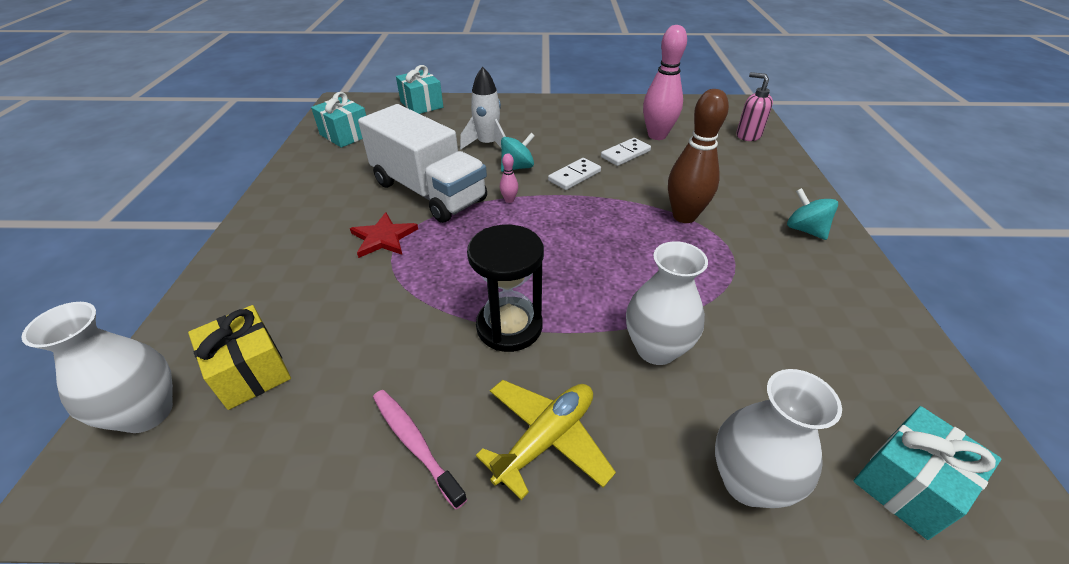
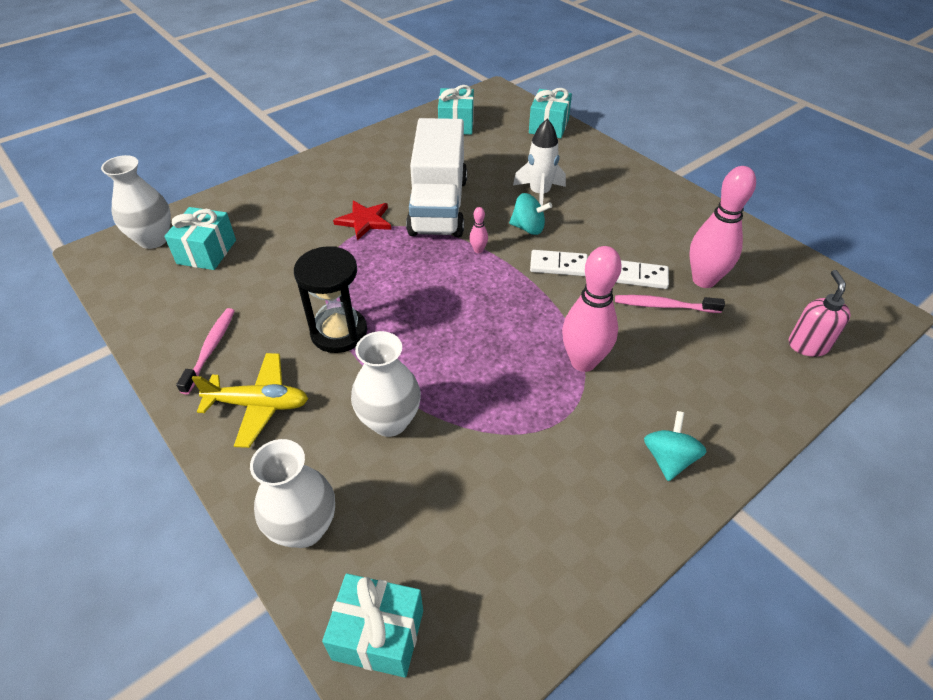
camera: 50 degrees right, 5 degrees up
yellow gift [188,305,291,410] -> turquoise gift [164,207,236,270]
brown bowling pin [668,89,729,223] -> pink bowling pin [562,246,622,372]
none -> pink toothbrush [615,295,725,313]

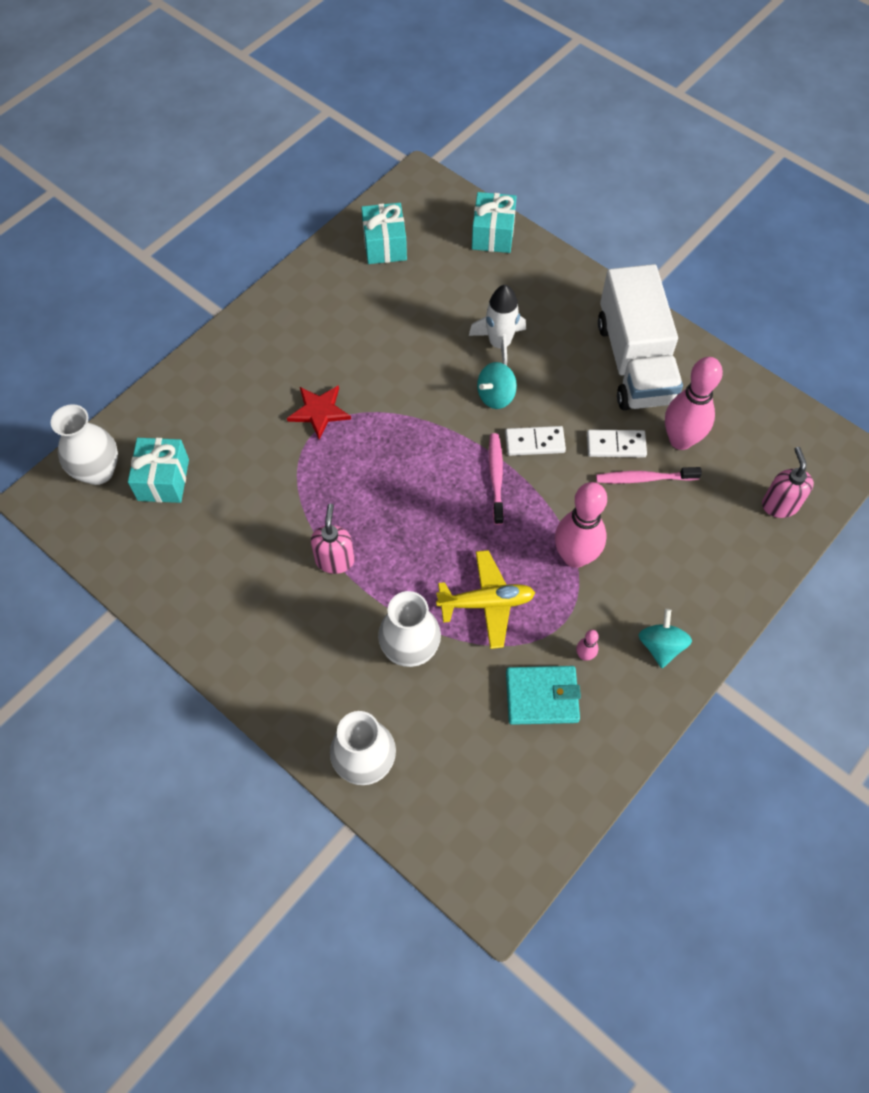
camera: 10 degrees left, 15 degrees up
pink toothbrush [176,308,235,395] -> pink toothbrush moved to [489,433,504,525]
yellow plane [192,353,308,448] -> yellow plane moved to [436,550,535,649]
black hourglass [294,246,367,353] -> pink soap dispenser [311,504,355,574]
turquoise gift [322,574,423,678] -> none
white truck [406,118,467,237] -> white truck moved to [598,264,683,410]
pink bowling pin [469,207,488,253] -> pink bowling pin moved to [576,630,599,661]
turquoise spinning top [509,193,552,235] -> turquoise spinning top turned 135 degrees clockwise [477,362,517,409]
none -> turquoise wallet [506,666,581,725]

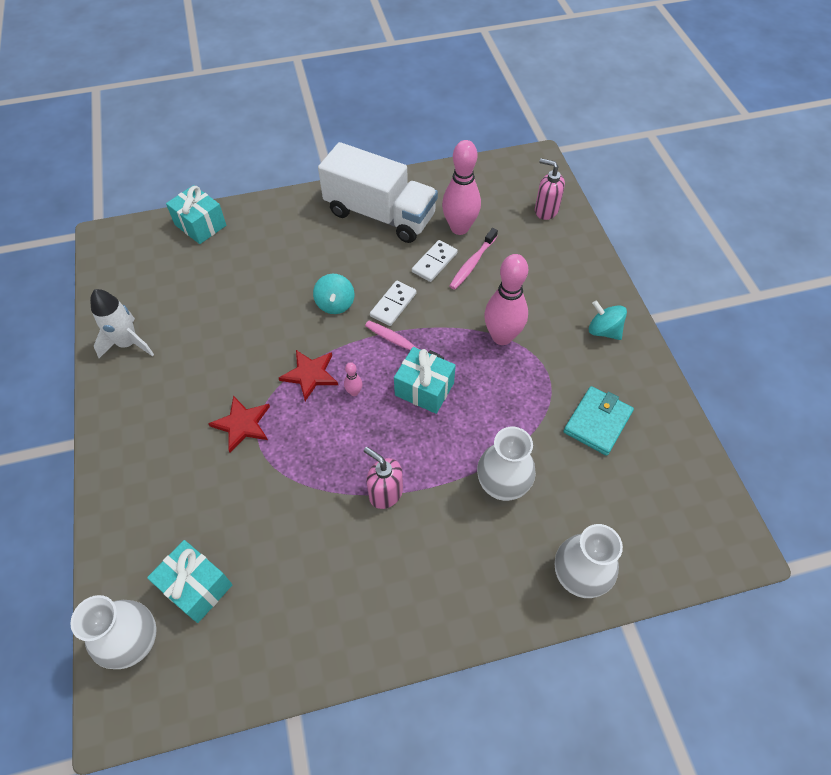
camera: 55 degrees left, 5 degrees down
turquoise gift [361,203,407,264] -> turquoise gift moved to [394,347,456,414]
yellow plane [436,550,535,649] -> none
white rocket [469,285,526,366] -> white rocket moved to [90,289,154,358]
pink bowling pin [576,630,599,661] -> pink bowling pin moved to [344,362,362,396]
none -> red star [279,350,338,401]

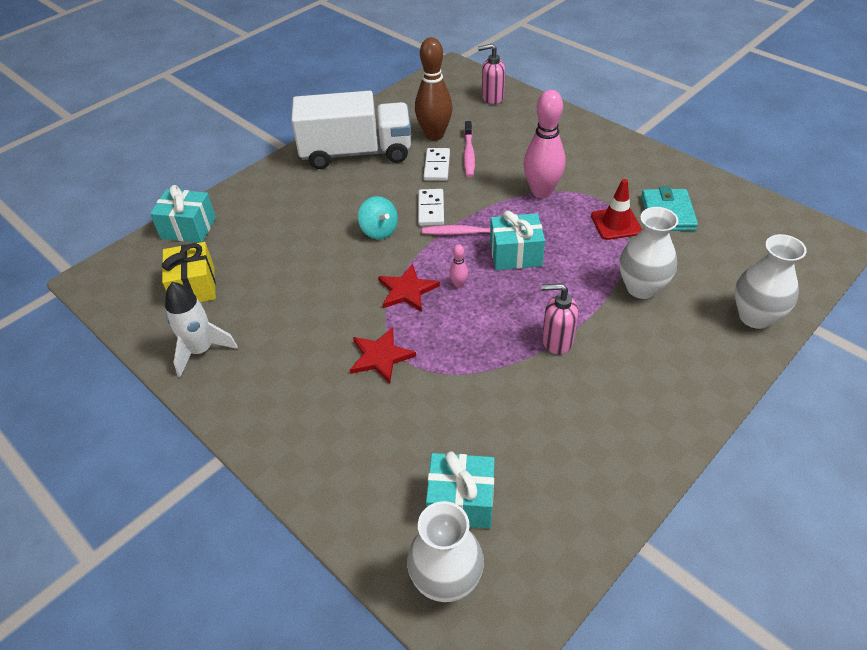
camera: 30 degrees left, 10 degrees down
pink bowling pin [442,140,481,235] -> brown bowling pin [415,37,452,141]
turquoise spinning top [589,300,627,340] -> none
none -> yellow gift [162,242,216,302]
none -> red traffic cone [591,179,642,240]

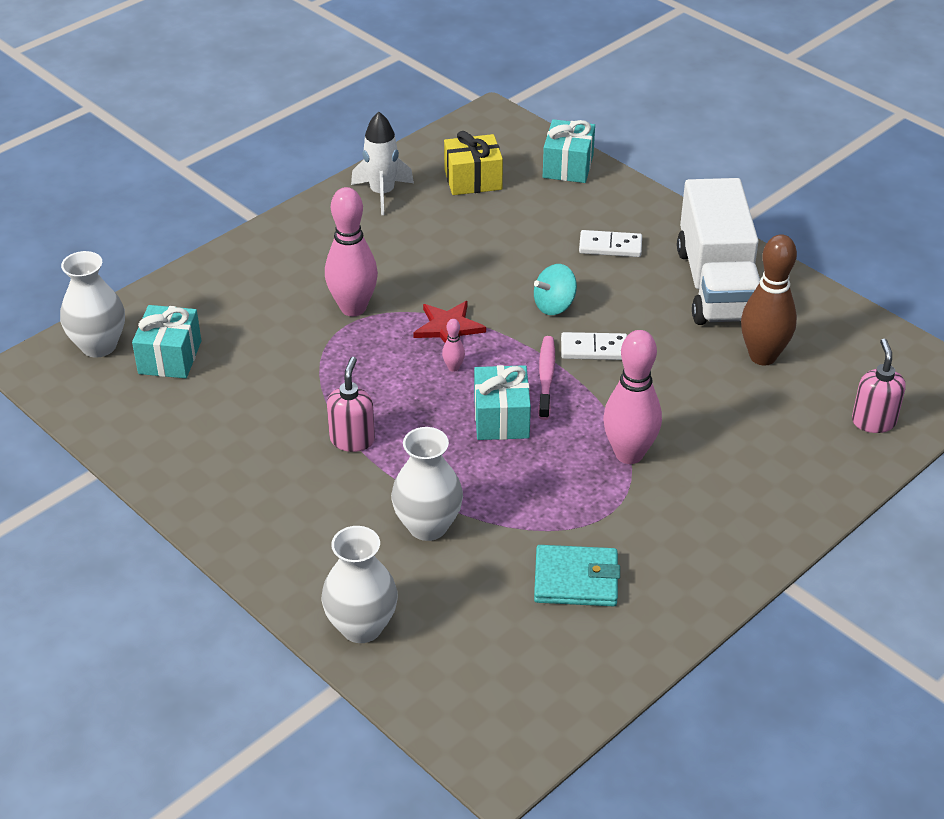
camera: 90 degrees right, 5 degrees down
red star [350,327,416,383] -> pink bowling pin [325,187,378,316]
white domino [423,148,450,181] -> white domino moved to [579,230,642,257]
pink toothbrush [464,121,475,178] -> none
red traffic cone [591,179,642,240] -> none

